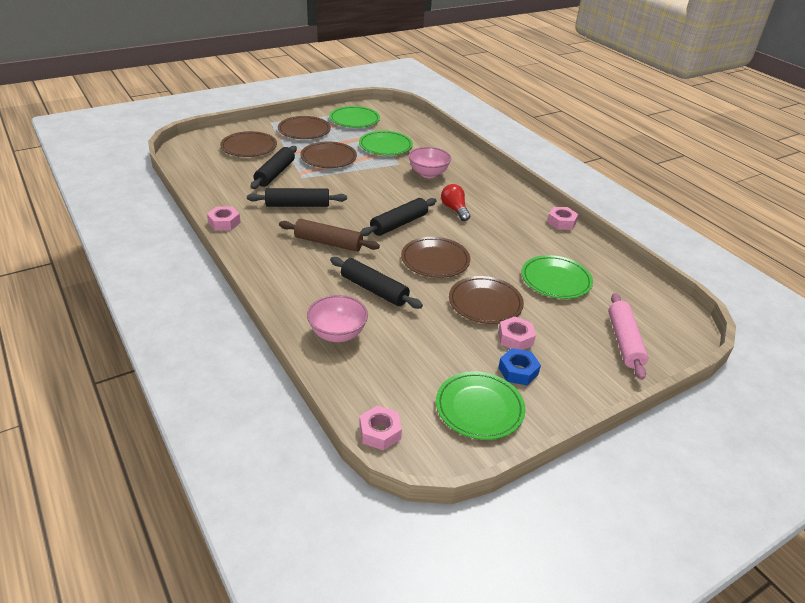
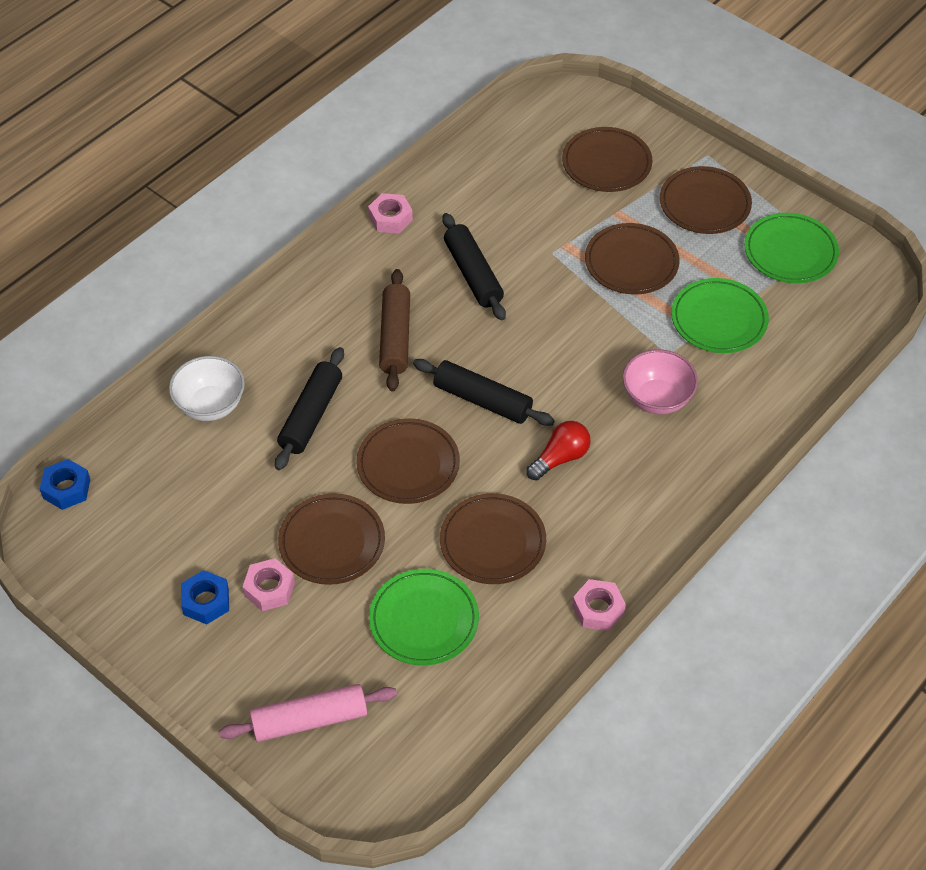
camera: 75 degrees right, 15 degrees up
black rolling pin [251,146,297,189] -> none
pink bowl [307,295,368,342] -> white bowl [169,356,245,421]
pink nut [360,405,402,450] -> blue nut [40,459,90,510]
green plate [436,371,525,440] -> none
none -> brown plate [440,493,546,584]

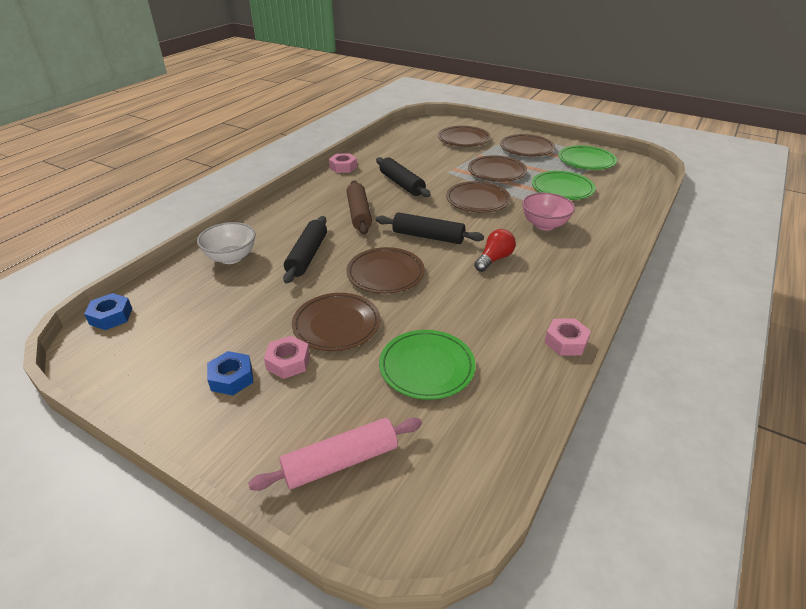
camera: 10 degrees left, 15 degrees down
brown plate [440,493,546,584] -> brown plate moved to [446,181,511,213]

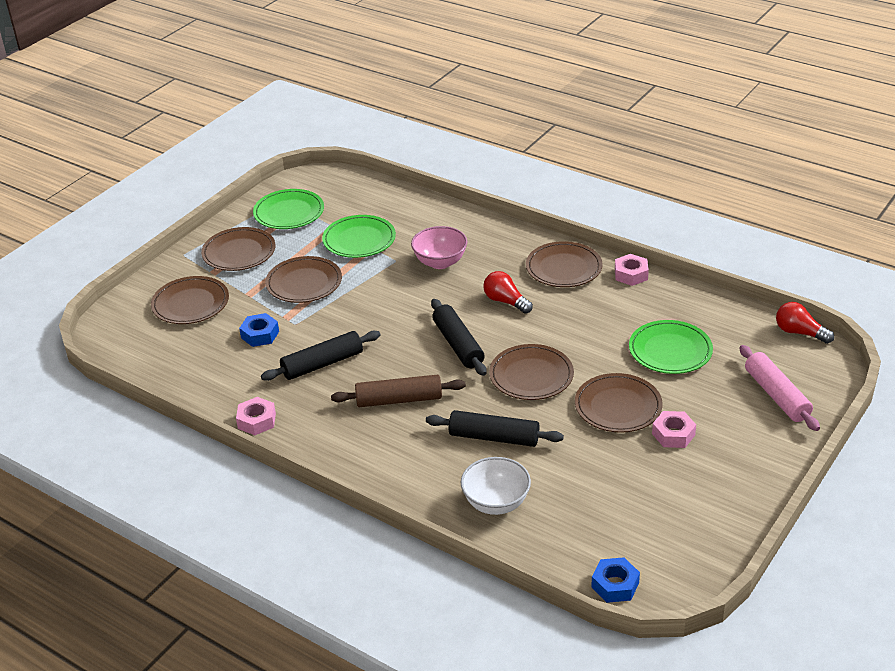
camera: 85 degrees left, 0 degrees up
blue nut [207,351,253,395] -> blue nut moved to [239,313,279,347]
black rolling pin [376,212,484,244] -> black rolling pin turned 45 degrees counterclockwise [431,299,487,376]
brown plate [446,181,511,213] -> brown plate moved to [526,241,603,287]
none -> red light bulb [776,302,834,344]

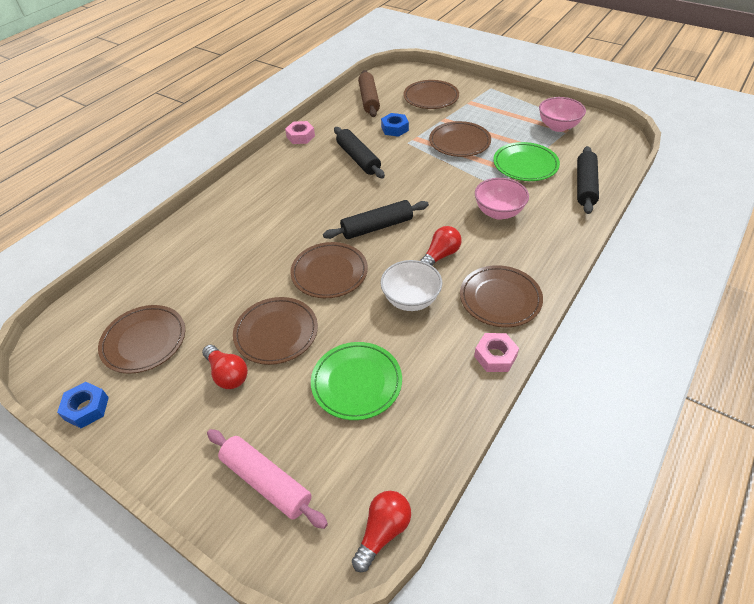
camera: 90 degrees right, 10 degrees up
brown plate [201,227,276,271] -> brown plate moved to [98,305,185,374]
green plate [253,189,324,229] -> pink bowl [539,97,586,132]
brown rolling pin [331,375,466,407] -> brown rolling pin moved to [358,70,380,117]
black rolling pin [426,410,564,447] -> black rolling pin moved to [577,146,599,214]
white bowl [461,457,531,515] -> white bowl moved to [380,260,442,311]
blue nut [591,557,640,603] -> blue nut moved to [57,382,109,428]
pink nut [652,411,696,448] -> red light bulb [202,345,248,389]
pink rolling pin [739,345,820,431] -> pink rolling pin turned 60 degrees clockwise [207,429,328,529]

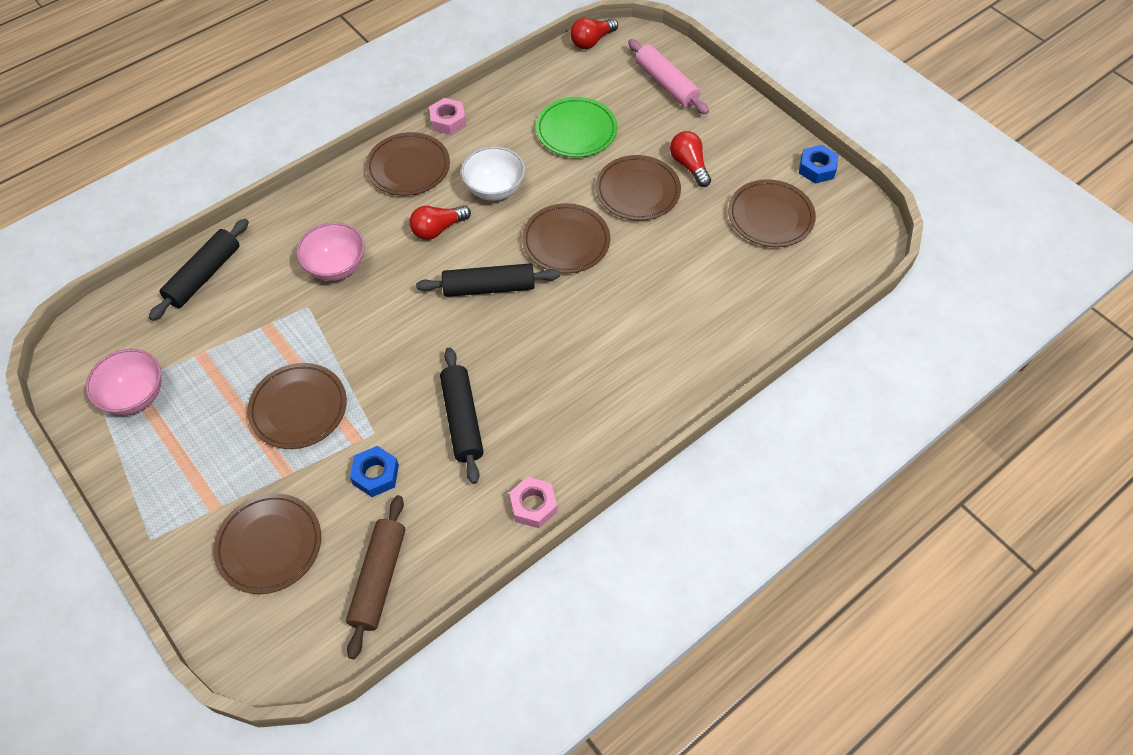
camera: 165 degrees left, 10 degrees up
green plate [493,142,560,181] -> none

